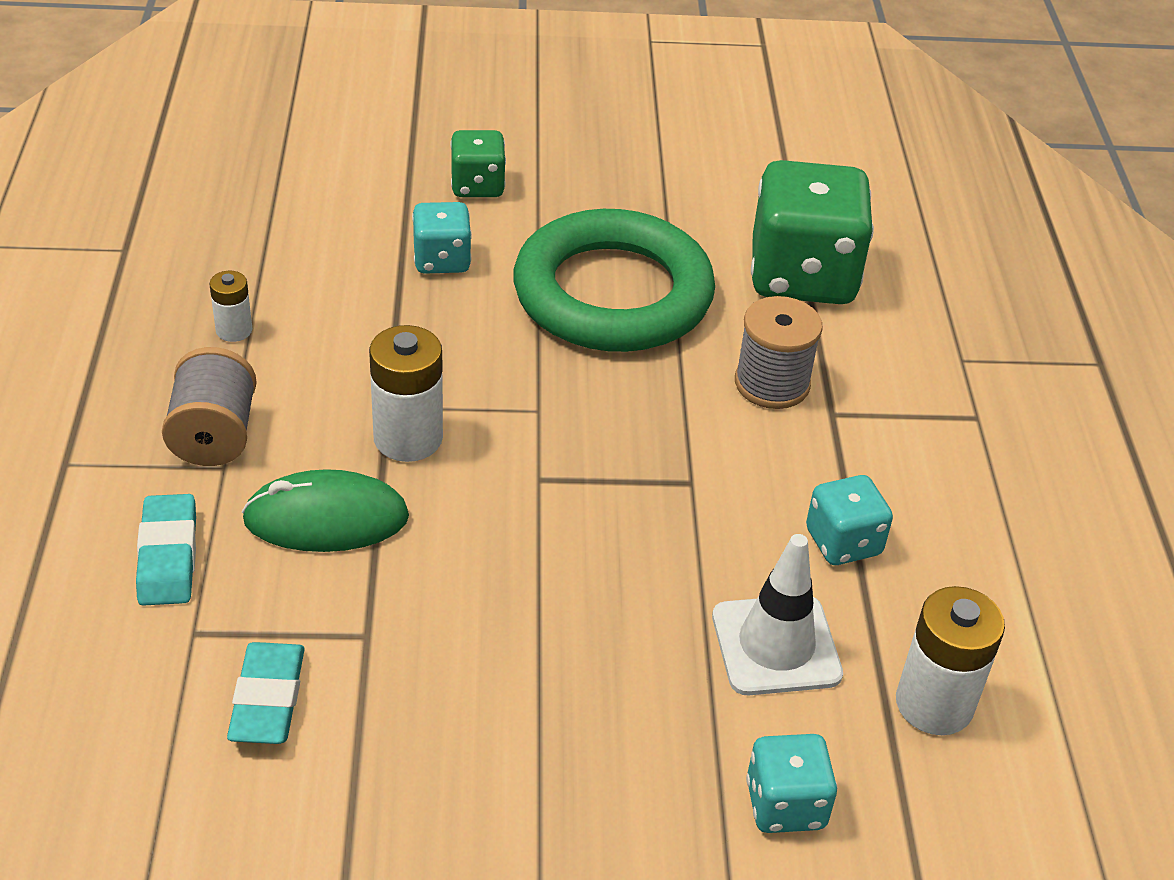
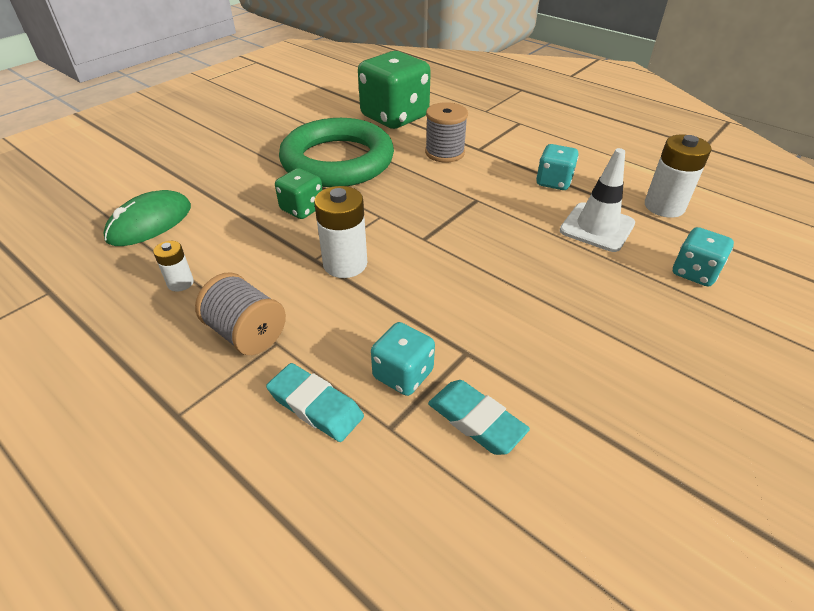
camera: 45 degrees left, 0 degrees up
green mouse [242,469,409,552] -> green mouse moved to [103,190,191,246]
turquoise dice [412,202,472,274] -> turquoise dice moved to [371,322,435,396]
green dice [450,130,506,197] -> green dice moved to [275,168,323,219]

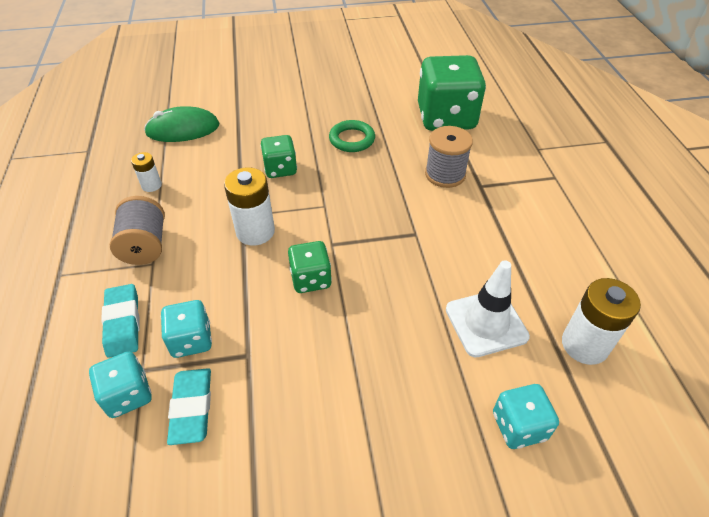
camera: 40 degrees right, 5 degrees up
green ring [279,118,394,187] -> green ring [329,120,375,152], size x0.44
turquoise dice [536,144,579,190] -> turquoise dice moved to [89,352,151,418]
none -> green dice [288,241,332,293]

